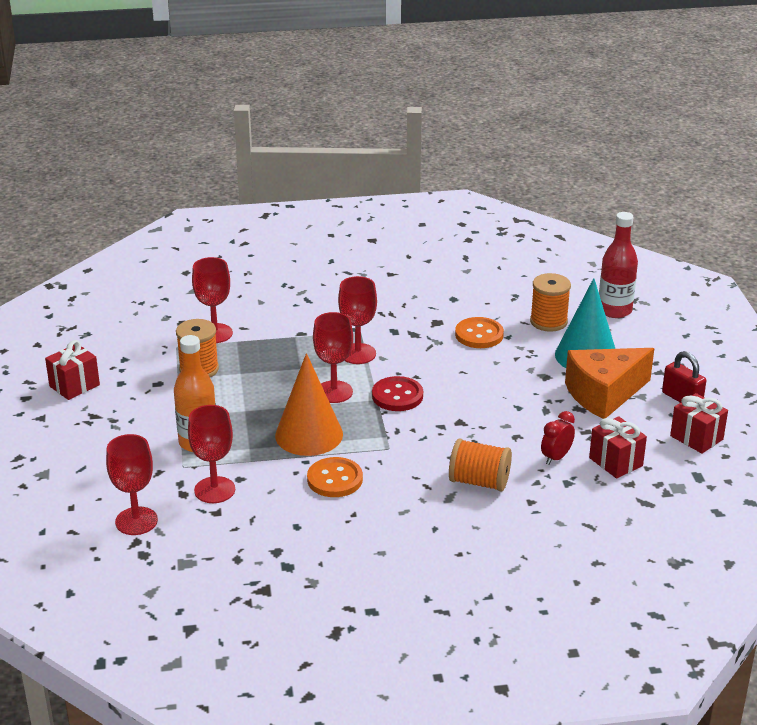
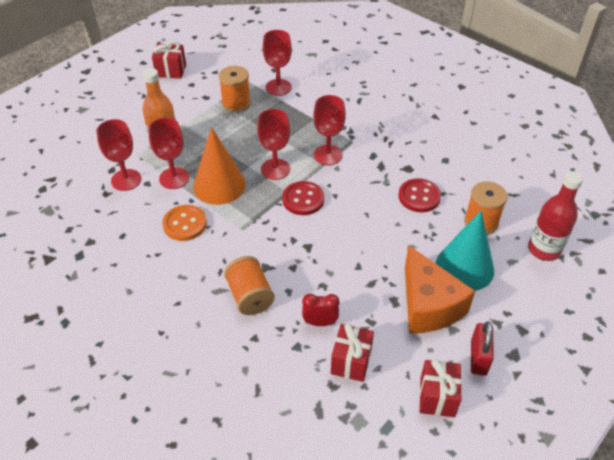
camera: 50 degrees right, 15 degrees up
red goblet [106,434,158,535] -> red goblet moved to [148,118,189,189]
orange button [455,317,504,348] -> red button [398,178,441,212]
orange cheese [565,348,654,419] -> orange cheese turned 135 degrees counterclockwise [405,246,475,333]

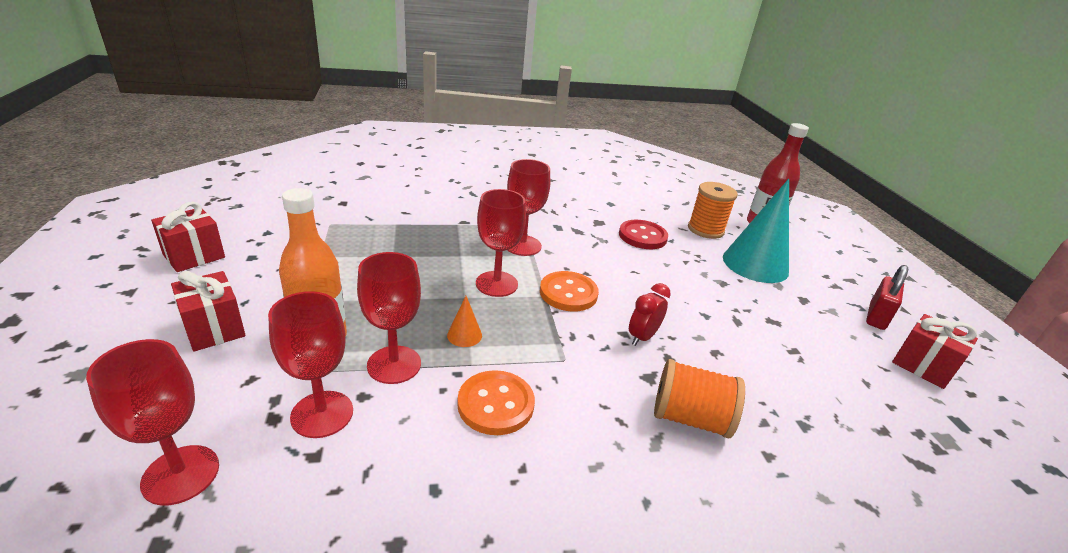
camera: 55 degrees left, 15 degrees down
orange cone [193,127,246,205] -> orange cone [447,296,482,347], size x0.41
orange spool [219,66,251,112] -> none
red goblet [263,30,292,96] -> red goblet moved to [86,339,219,506]
red button [282,181,324,215] -> orange button [540,271,599,312]
red clock [302,294,340,326] -> red clock moved to [629,283,671,346]
red gift [331,323,374,382] -> red gift moved to [171,271,245,352]
orange cheese [405,246,475,333] -> none
red padlock [471,321,494,376] -> red padlock turned 75 degrees clockwise [866,265,908,330]

